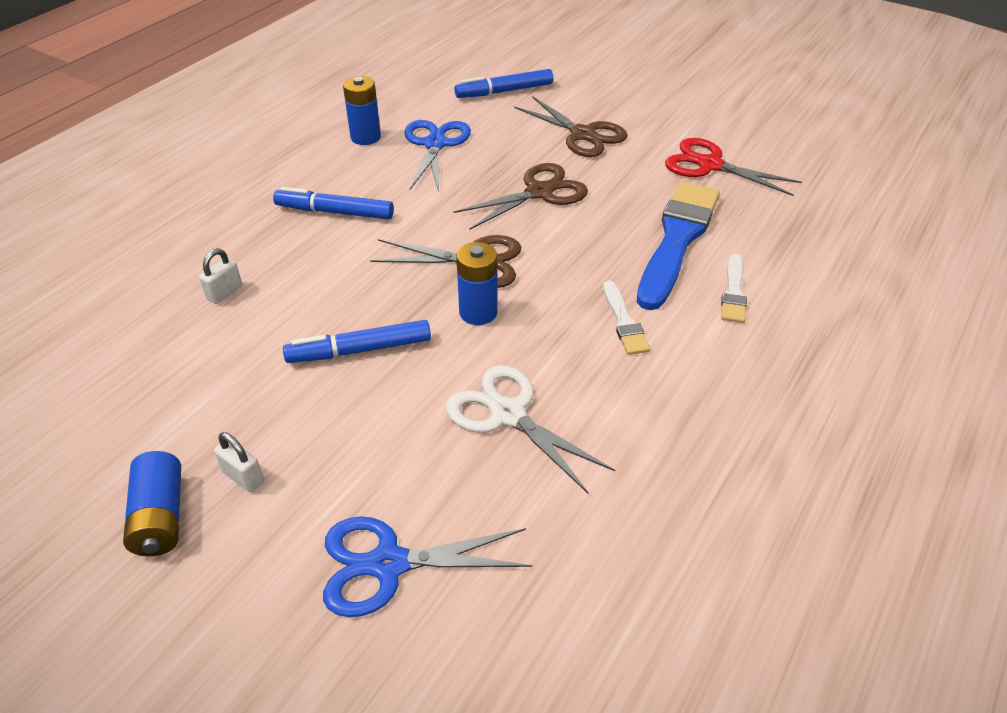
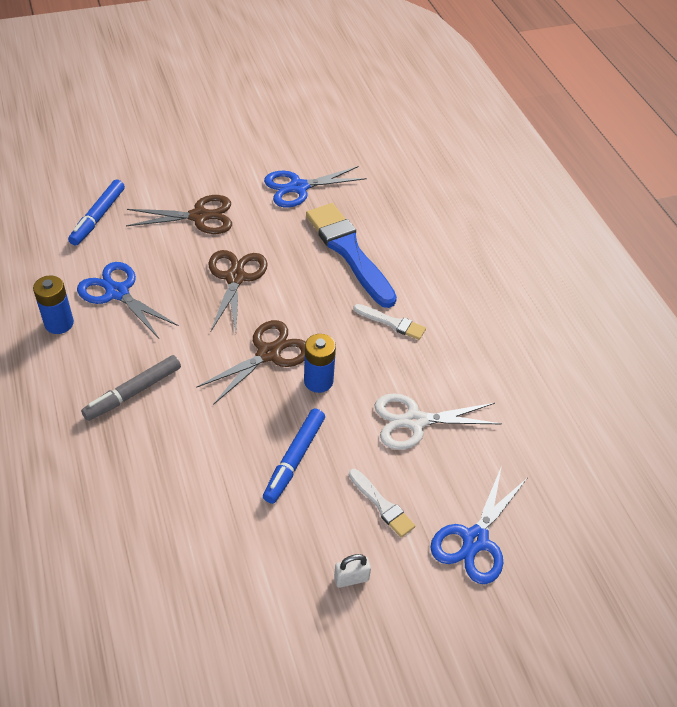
camera: 55 degrees left, 5 degrees up
blue battery [123,451,181,556] -> none
white padlock [199,249,242,304] -> none
blue marker [273,187,394,219] -> grey marker [81,355,181,421]
red scissors [665,138,802,196] -> blue scissors [264,166,367,208]
white brush [721,254,747,323] -> white brush moved to [348,469,415,537]

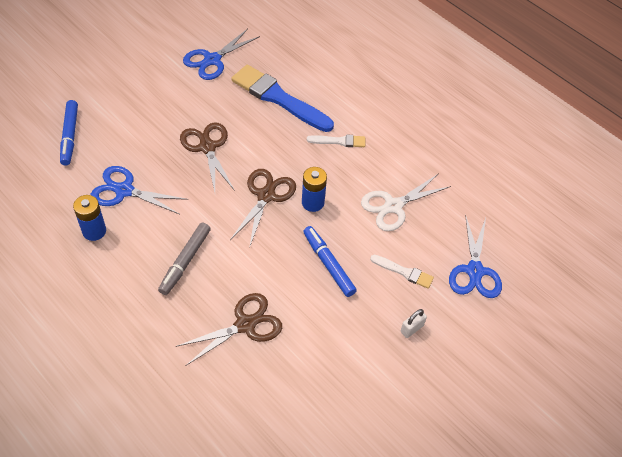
camera: 25 degrees left, 5 degrees up
brown scissors [126,195,232,234] -> brown scissors moved to [175,293,282,366]
blue marker [263,409,325,504] -> blue marker turned 150 degrees clockwise [303,226,357,297]

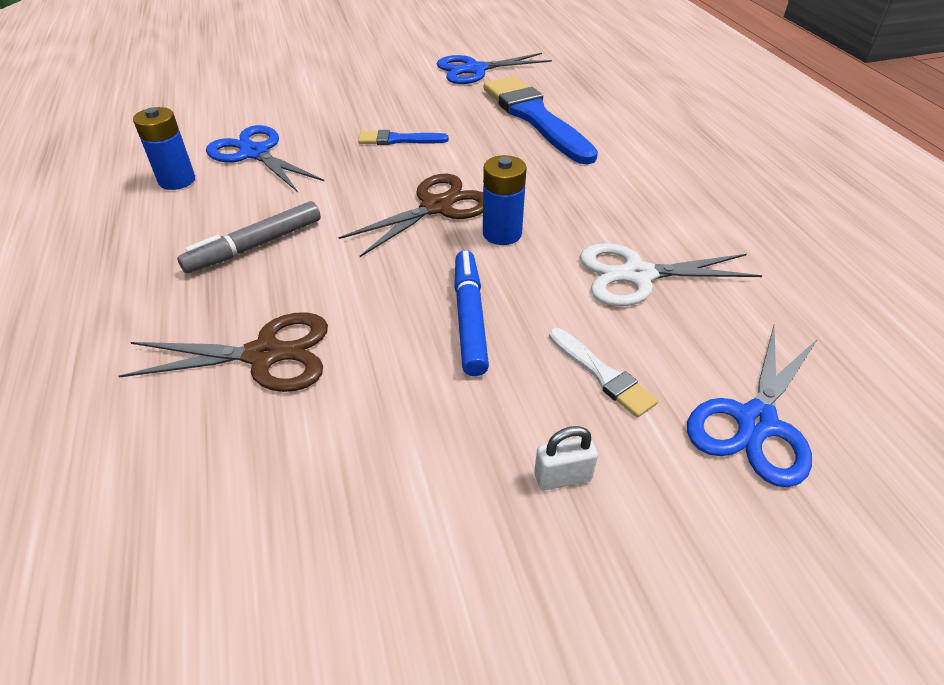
camera: 30 degrees right, 10 degrees down
blue marker [60,100,78,166] -> none
brown scissors [180,122,235,192] -> blue brush [358,130,449,145]
white brush [307,134,365,147] -> none

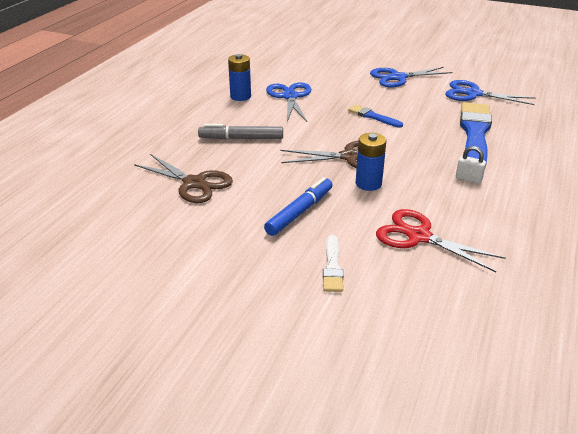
camera: 40 degrees right, 10 degrees down
white padlock [534,426,598,491] -> white padlock moved to [456,146,486,184]
white scissors [580,243,762,306] -> red scissors [376,209,506,272]
blue scissors [687,326,818,487] -> blue scissors moved to [370,67,452,87]

